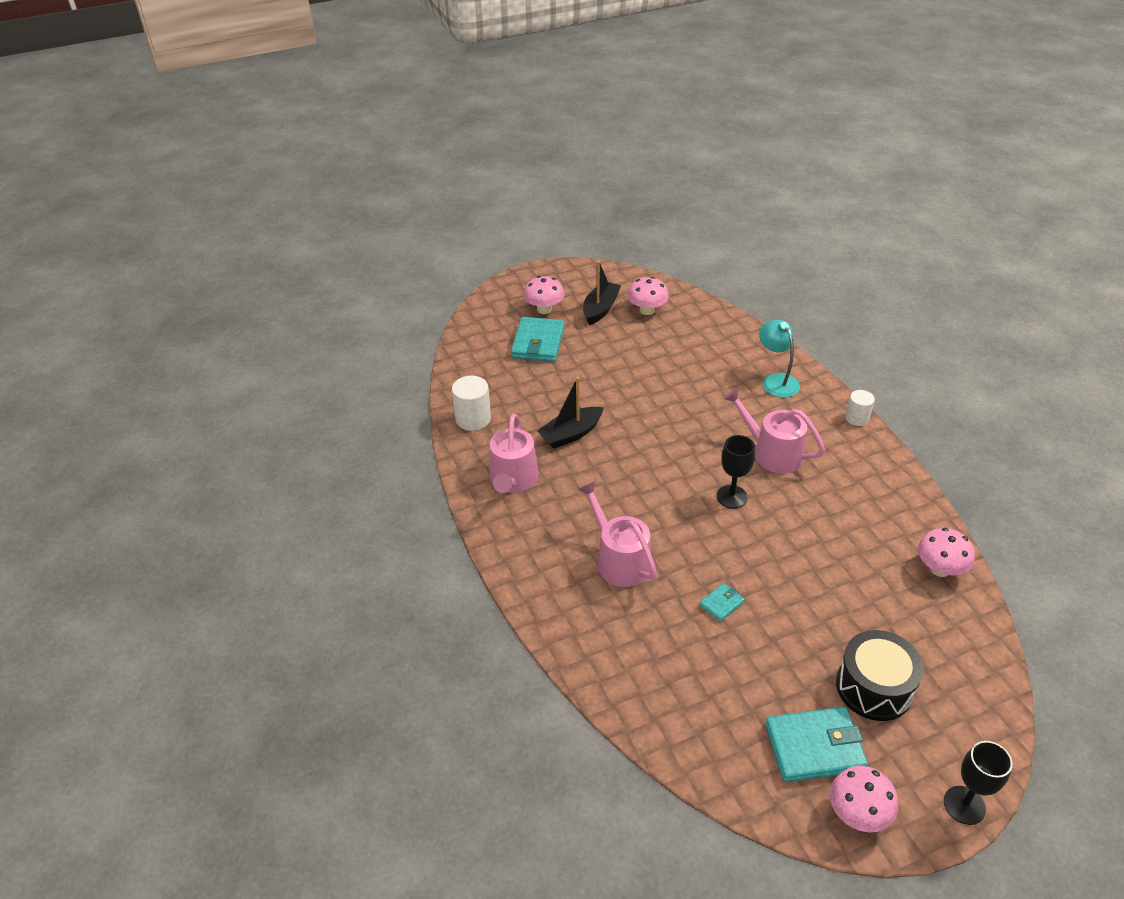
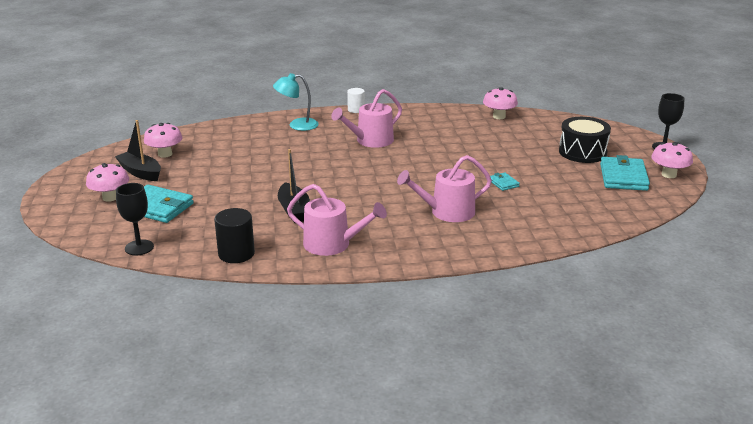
camera: 75 degrees left, 15 degrees down
white cylinder [452,376,491,431] -> black cylinder [214,208,255,263]
black goblet [717,435,755,508] -> black goblet moved to [116,183,154,256]

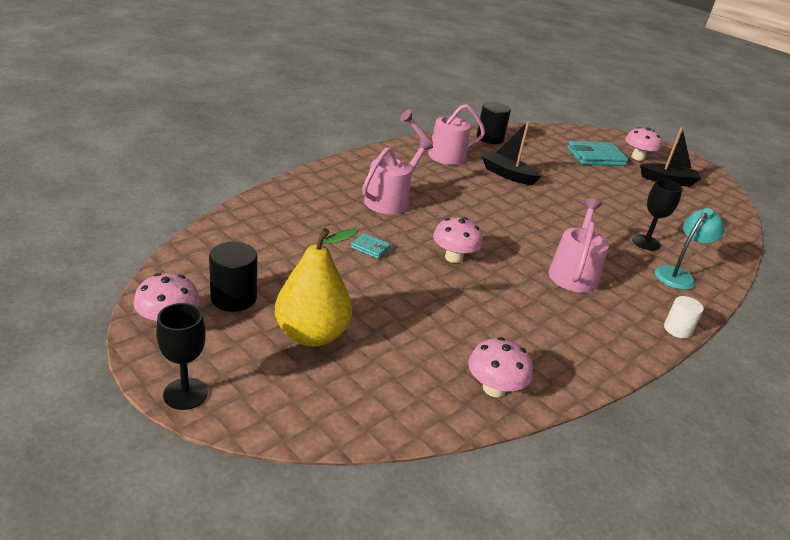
camera: 140 degrees right, 5 degrees up
black goblet [116,183,154,256] -> black goblet moved to [632,179,683,251]
pink mushroom [144,123,182,158] -> pink mushroom moved to [433,217,483,263]
black drum [559,117,611,163] -> yellow pear [275,228,359,347]
turquoise wallet [600,155,650,191] -> black cylinder [209,242,257,312]

